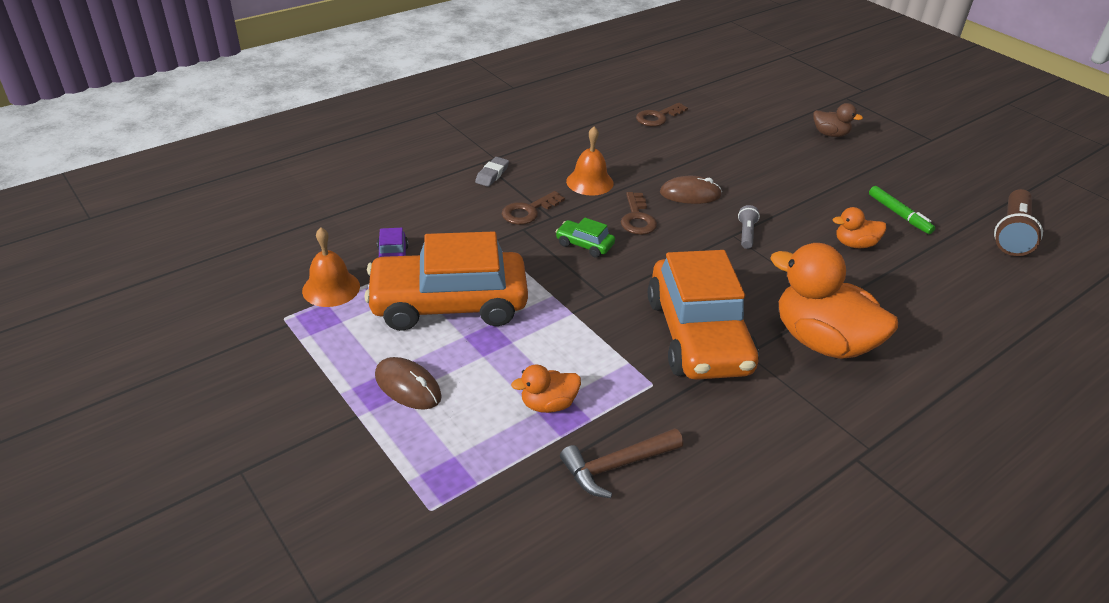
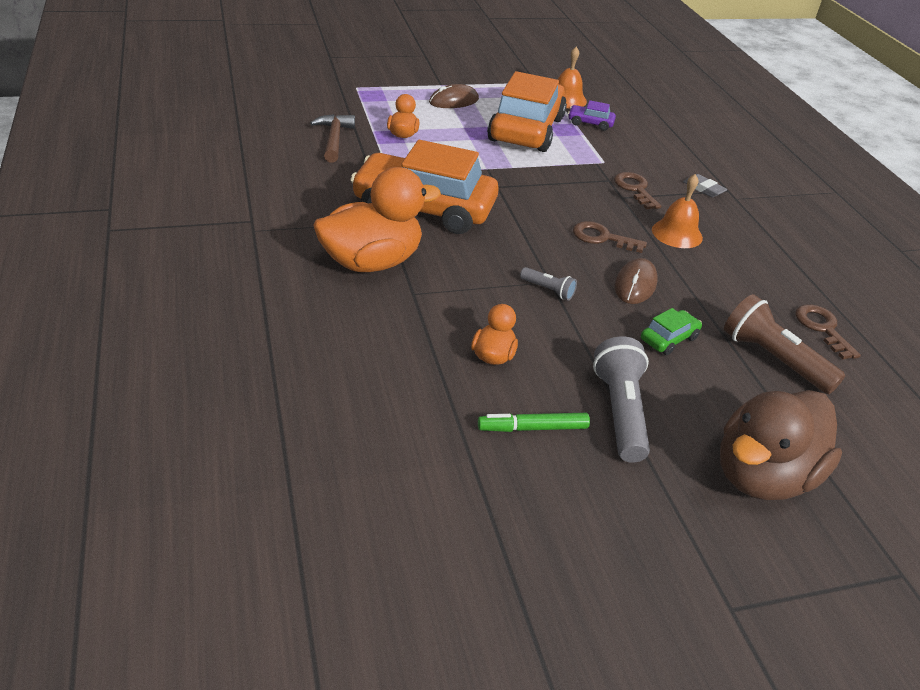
camera: 110 degrees right, 0 degrees up
green car [555,218,615,258] -> green car moved to [641,308,702,355]
brown duck [814,103,863,137] -> brown duck [720,390,842,500], size x2.09
brown flashlight [994,189,1043,256] -> brown flashlight moved to [724,294,845,394]
none -> grey flashlight [593,336,650,463]

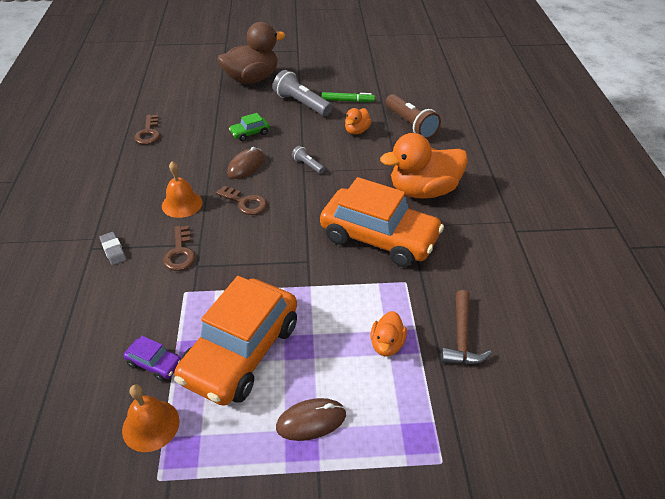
camera: 165 degrees left, 5 degrees up
grey flashlight [593,336,650,463] -> grey flashlight turned 120 degrees clockwise [273,70,332,116]
brown flashlight [724,294,845,394] -> brown flashlight moved to [385,94,441,139]

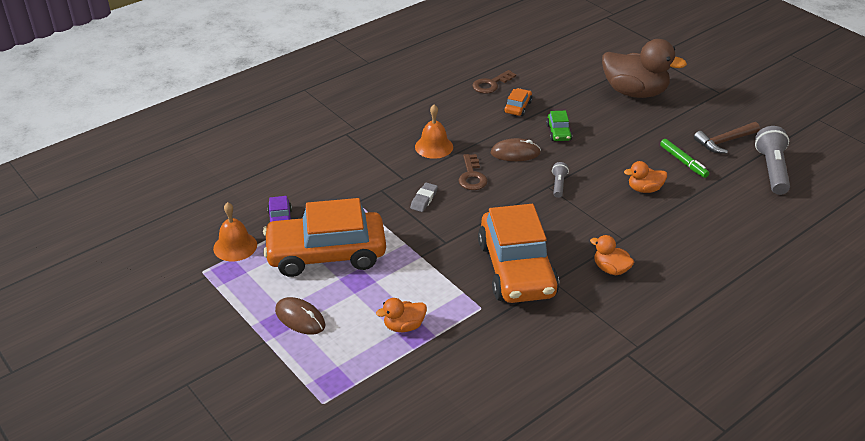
camera: 55 degrees right, 5 degrees down
grey eraser [100,232,126,265] -> grey eraser moved to [410,183,438,212]
brown key [163,226,196,271] -> none
green car [229,113,270,141] -> green car turned 120 degrees counterclockwise [546,111,572,141]
grey flashlight [273,70,332,116] -> grey flashlight moved to [755,126,790,195]
orange duck [380,133,468,199] -> orange duck [590,235,634,275], size x0.48
brown flashlight [385,94,441,139] -> none
brown hammer [441,290,492,364] -> brown hammer moved to [694,122,760,154]
none -> orange car [504,88,532,116]

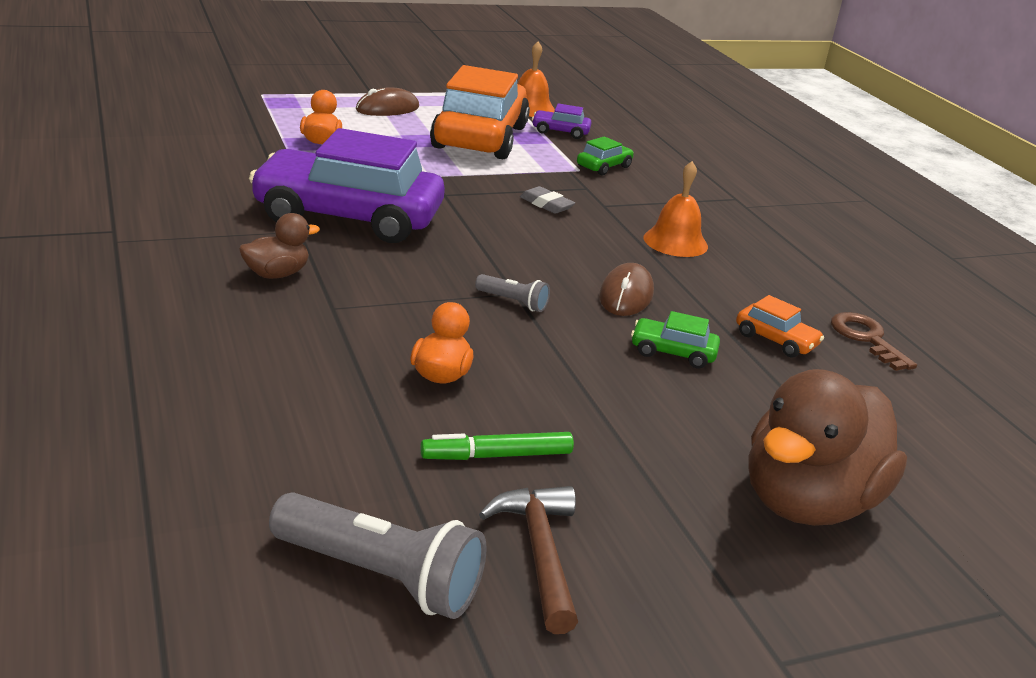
camera: 105 degrees right, 10 degrees down
brown key [459,154,488,190] -> none
orange car [478,204,559,303] -> purple car [249,128,445,243]
orange duck [590,235,634,275] -> brown duck [239,213,320,279]
none -> green car [577,137,634,175]

